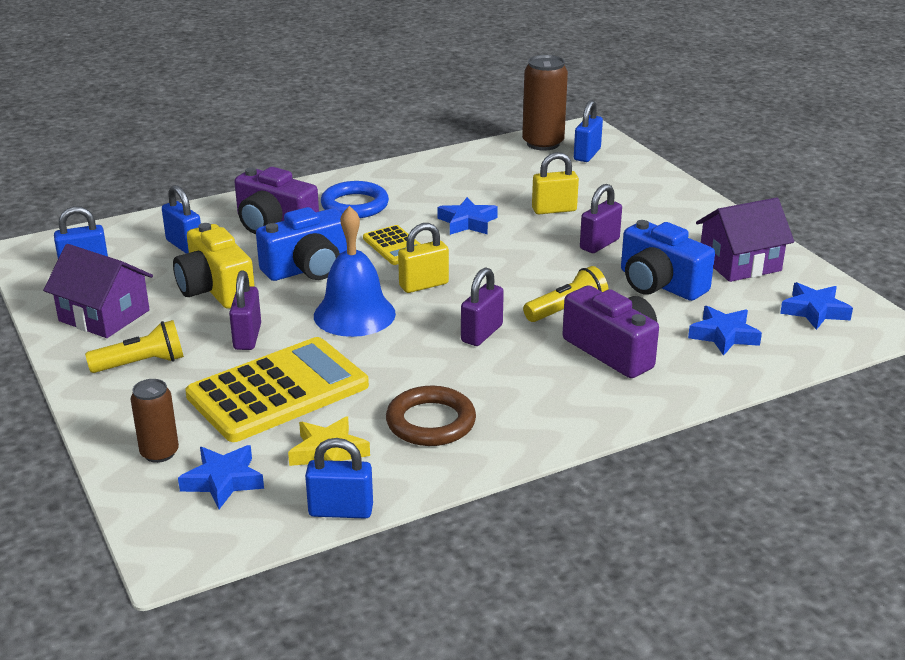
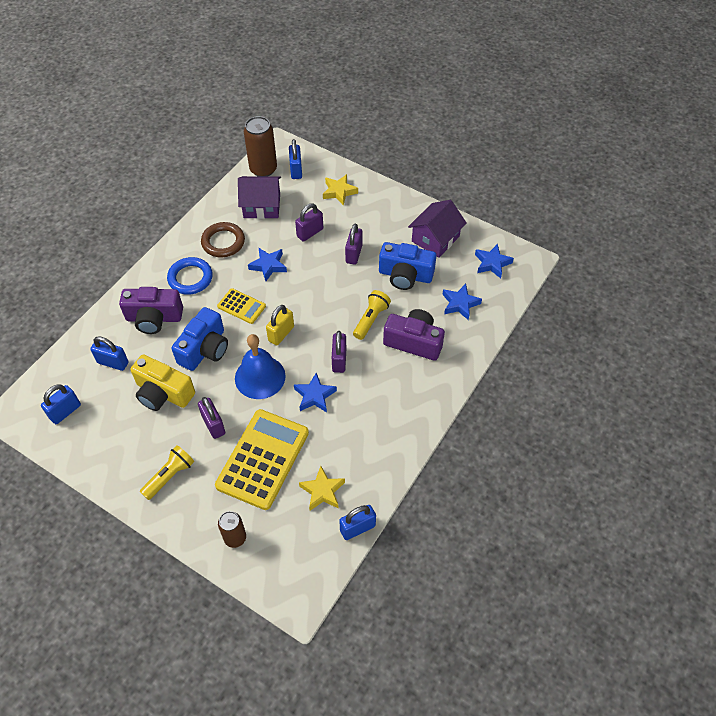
camera: 30 degrees left, 25 degrees up
purple house [43,244,153,338] -> purple house moved to [238,176,281,219]
blue star [178,445,264,509] -> blue star moved to [294,373,337,412]
brown ring [386,386,476,446] -> brown ring moved to [201,222,245,257]
yellow padlock [532,152,579,214] -> purple padlock [295,203,323,242]
none -> yellow star [323,174,358,206]

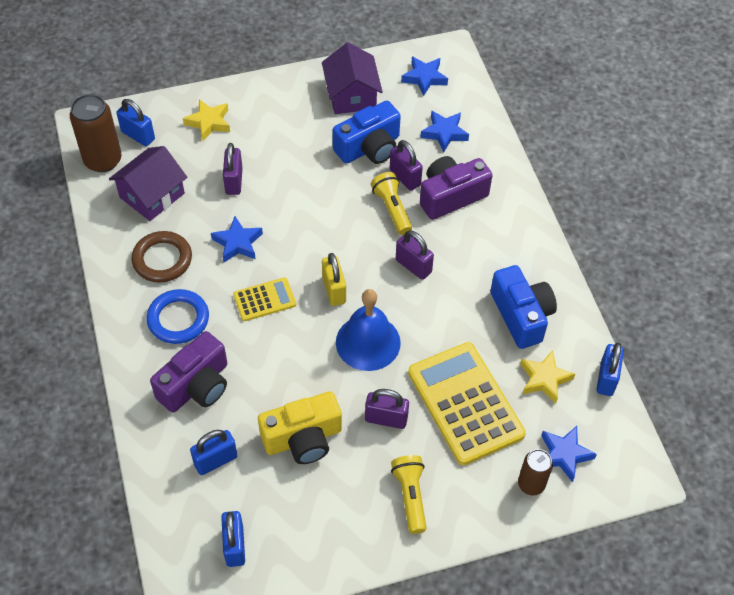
camera: 50 degrees left, 0 degrees up
blue camera [171,307,228,371] -> blue camera moved to [490,265,557,349]
blue star [294,373,337,412] -> blue star moved to [541,426,597,483]
purple padlock [345,224,363,265] -> purple padlock moved to [390,140,423,191]

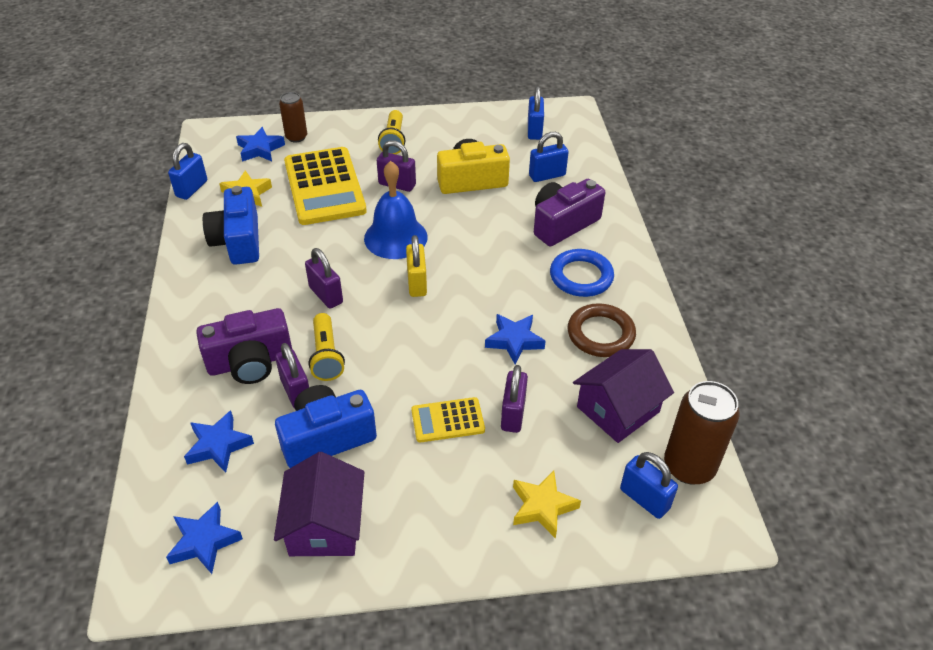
camera: 170 degrees left, 10 degrees down
yellow calculator [233,277,296,321] -> yellow calculator moved to [411,397,485,443]

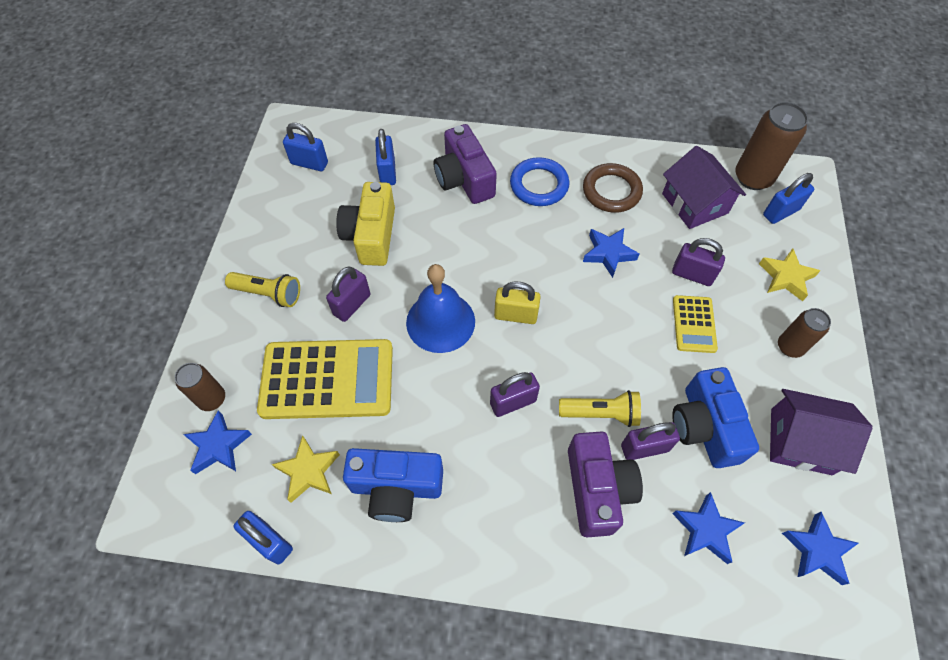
camera: 75 degrees left, 15 degrees up
none -> brown can [778,308,831,358]

